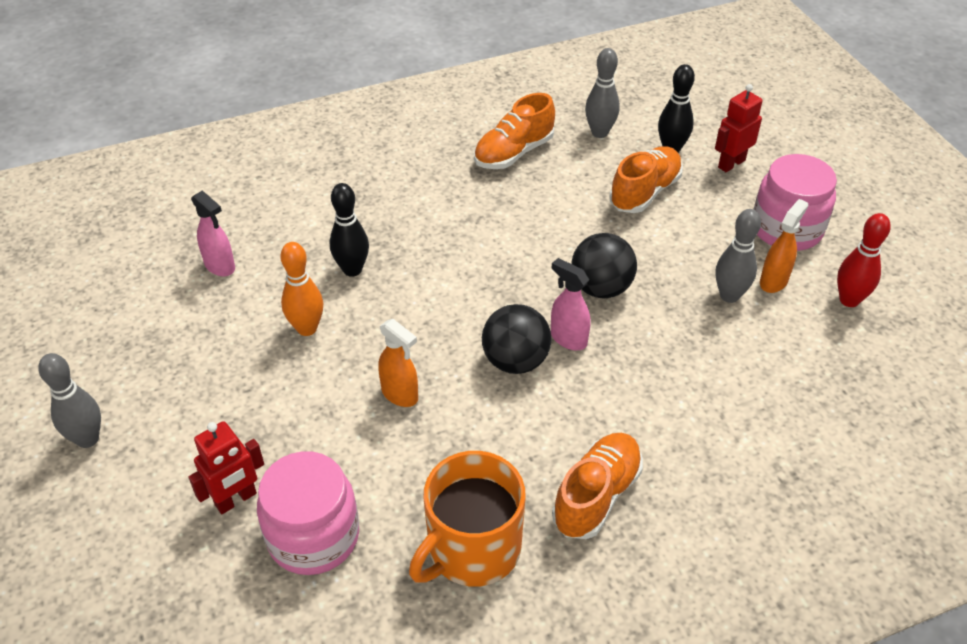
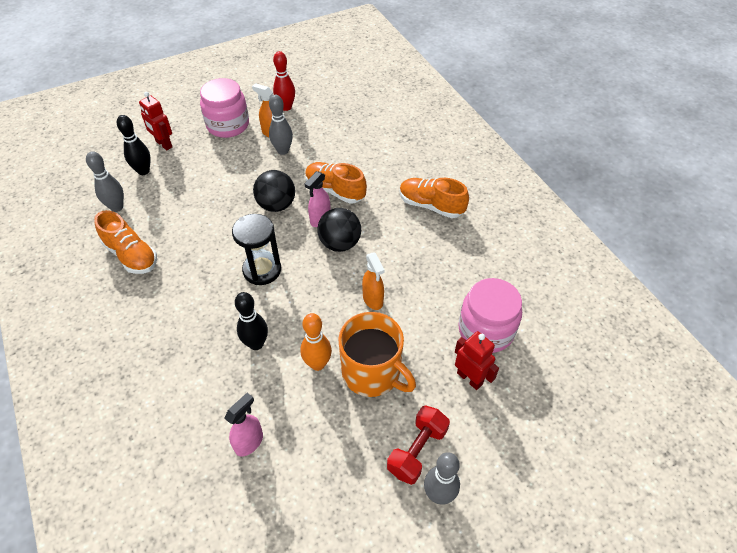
camera: 95 degrees left, 5 degrees up
orange spray bottle [378,319,418,407] -> orange spray bottle turned 120 degrees clockwise [362,252,385,310]
orange mug [409,451,526,587] -> orange mug moved to [338,312,416,397]
orange shoe [609,146,683,213] -> orange shoe moved to [305,162,367,204]
none -> black hourglass [232,214,281,285]
none -> red dumbbell [387,406,450,485]

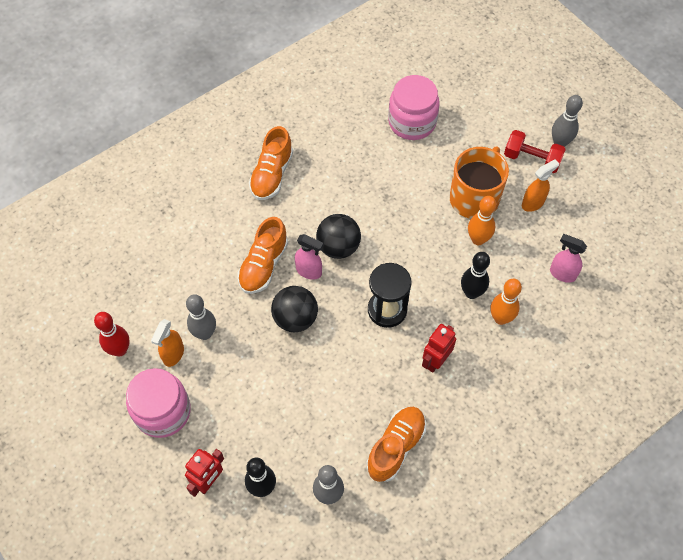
camera: 100 degrees left, 10 degrees up
orange spray bottle [362,252,385,310] -> orange spray bottle moved to [522,159,559,212]
red robot [455,331,499,390] -> red robot moved to [422,324,456,373]
none -> orange bowling pin [491,279,522,325]

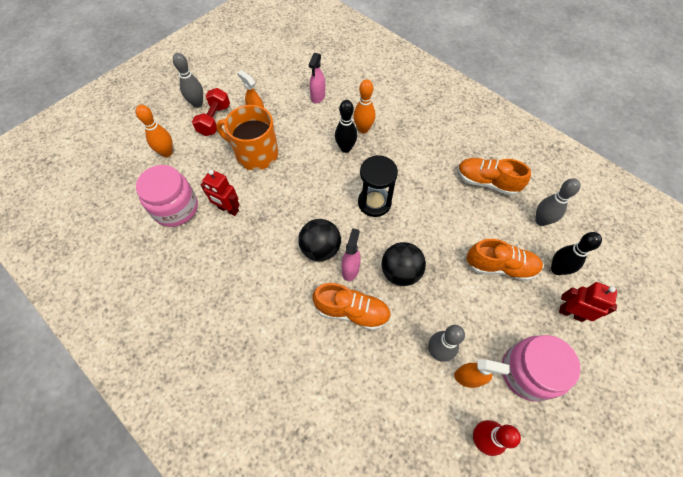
camera: 100 degrees left, 0 degrees up
orange shoe [249,126,293,200] -> orange shoe moved to [466,239,543,281]
red robot [422,324,456,373] -> red robot moved to [201,170,240,216]
orange bowling pin [468,196,496,245] -> orange bowling pin moved to [136,105,173,157]

